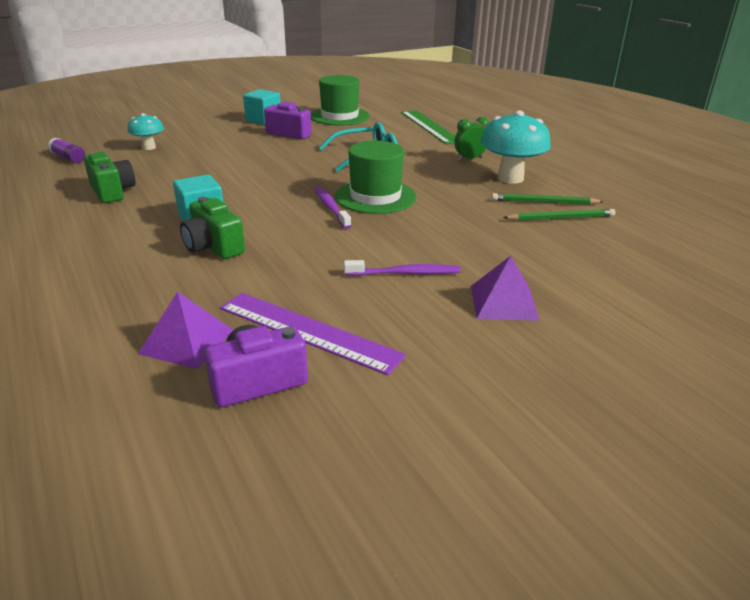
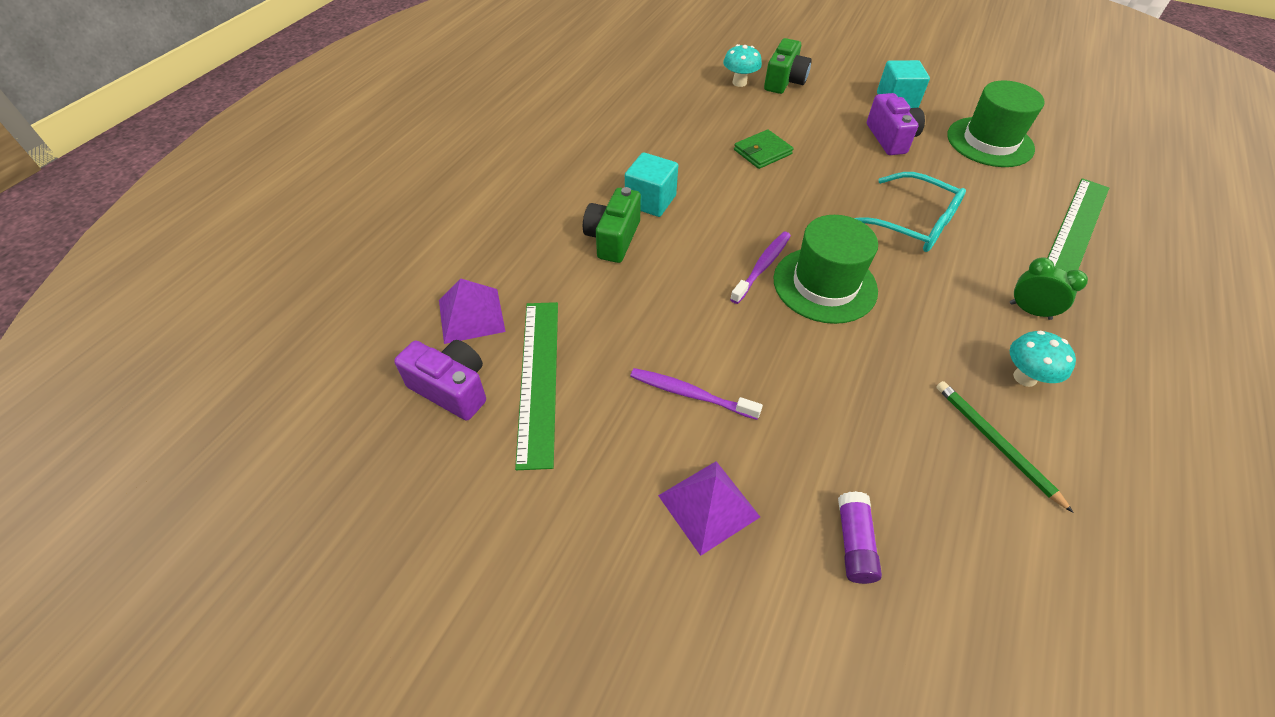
camera: 55 degrees right, 20 degrees up
purple glue stick [48,138,85,163] -> purple glue stick moved to [838,491,882,584]
green camera [84,152,136,203] -> green camera moved to [764,38,812,94]
purple ruler [220,293,406,375] -> green ruler [515,302,558,470]
purple toothbrush [344,260,460,276] -> purple toothbrush turned 150 degrees clockwise [630,368,763,420]
turquoise mushroom [481,110,551,184] -> turquoise mushroom [1010,330,1076,387], size x0.56
green pencil [503,209,615,221] -> none
none -> green wallet [734,129,794,169]

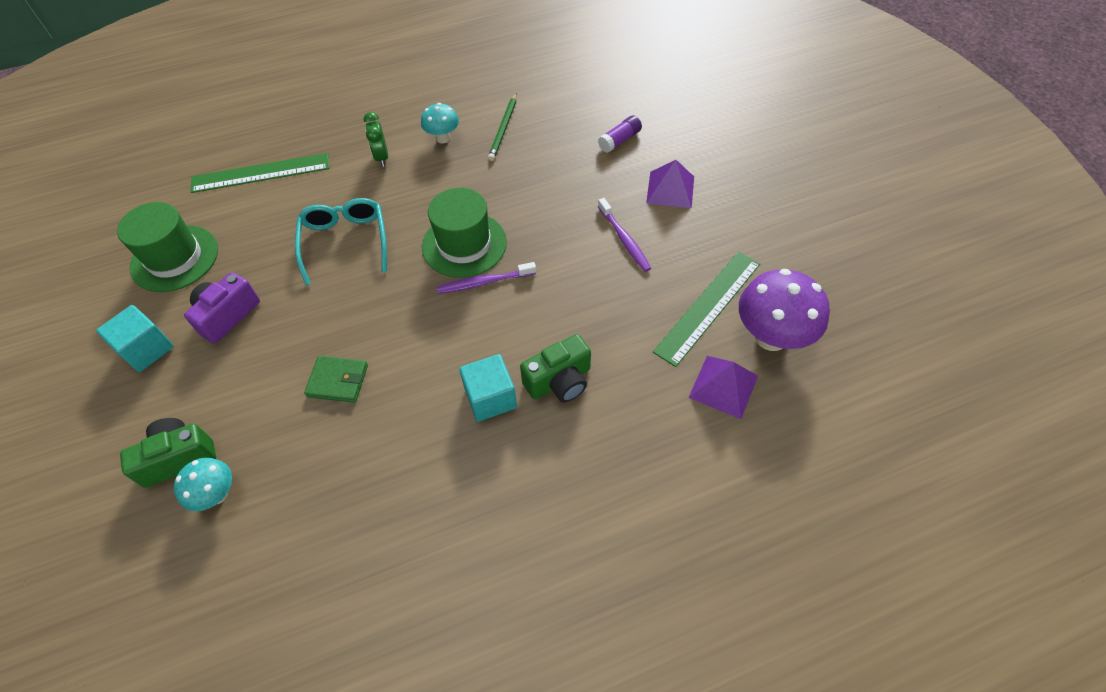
camera: 135 degrees left, 5 degrees up
purple camera [394,340,486,421] -> purple mushroom [739,269,830,351]

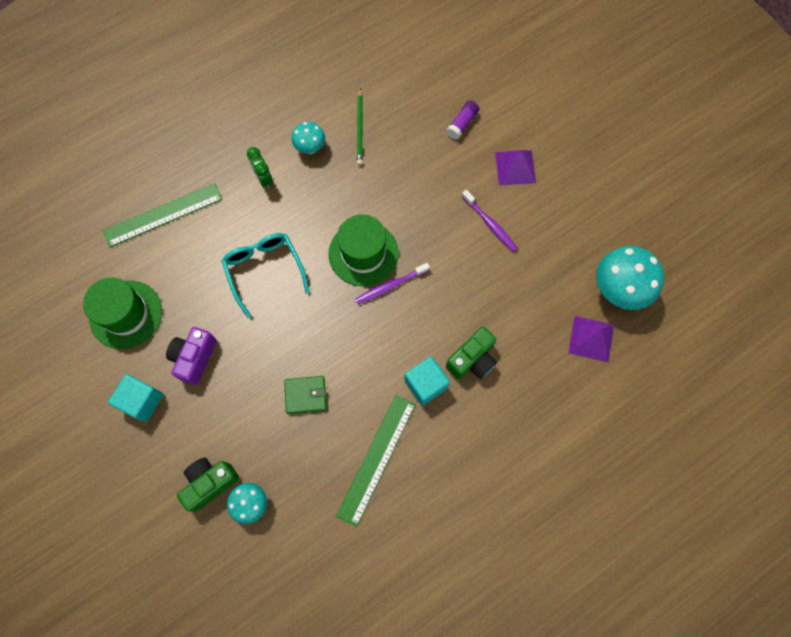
camera: 15 degrees left, 15 degrees up
green ruler [653,252,760,367] -> green ruler moved to [336,395,416,527]
purple mushroom [739,269,830,351] -> turquoise mushroom [596,246,664,310]

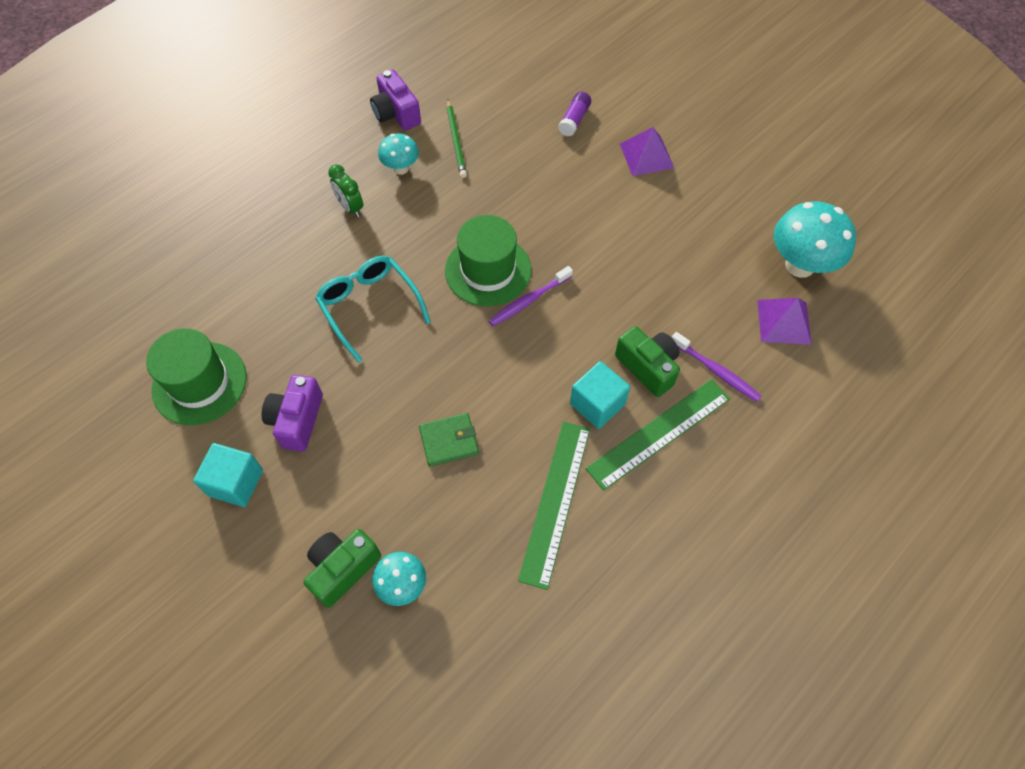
camera: 10 degrees left, 10 degrees down
green ruler [103,183,222,247] -> green ruler moved to [585,379,730,491]
green camera [446,327,497,379] -> green camera turned 75 degrees counterclockwise [615,326,680,397]
purple toothbrush [461,190,517,251] -> purple toothbrush moved to [671,332,762,402]
none -> purple camera [370,70,421,130]

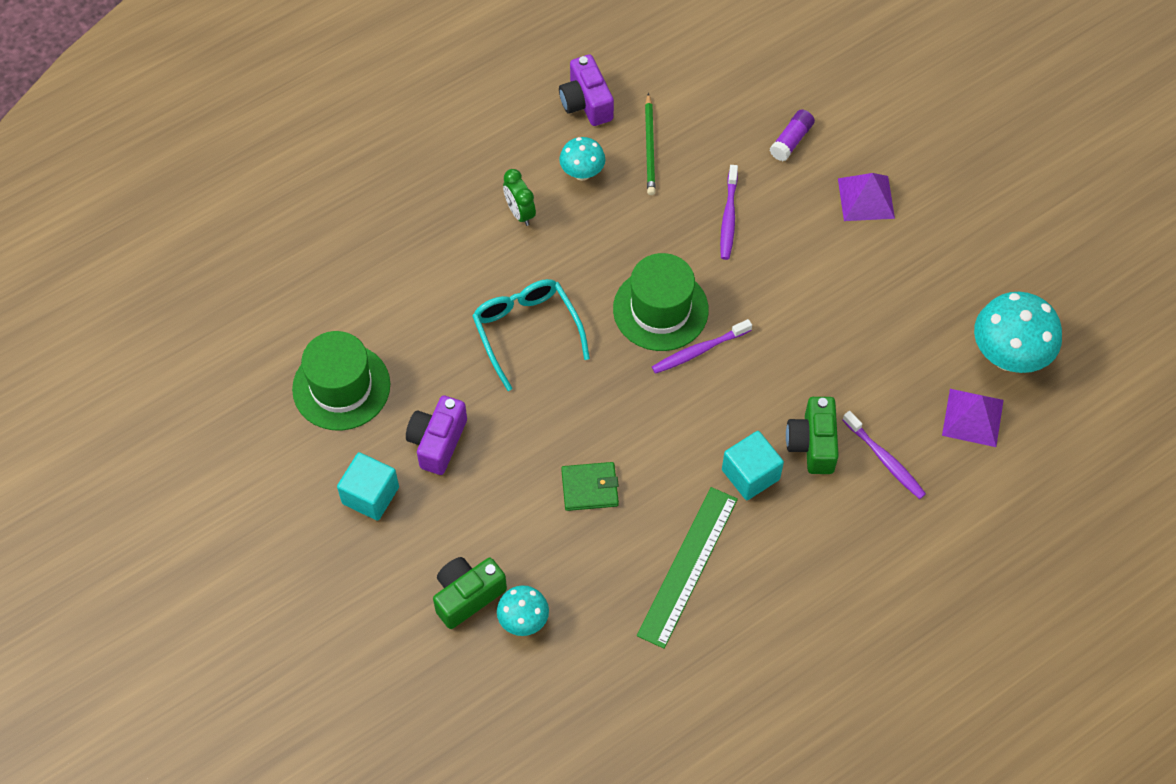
camera: 10 degrees right, 0 degrees up
green ruler [585,379,730,491] -> none
green camera [615,326,680,397] -> green camera turned 150 degrees counterclockwise [786,397,839,474]
none -> purple toothbrush [720,165,738,260]

